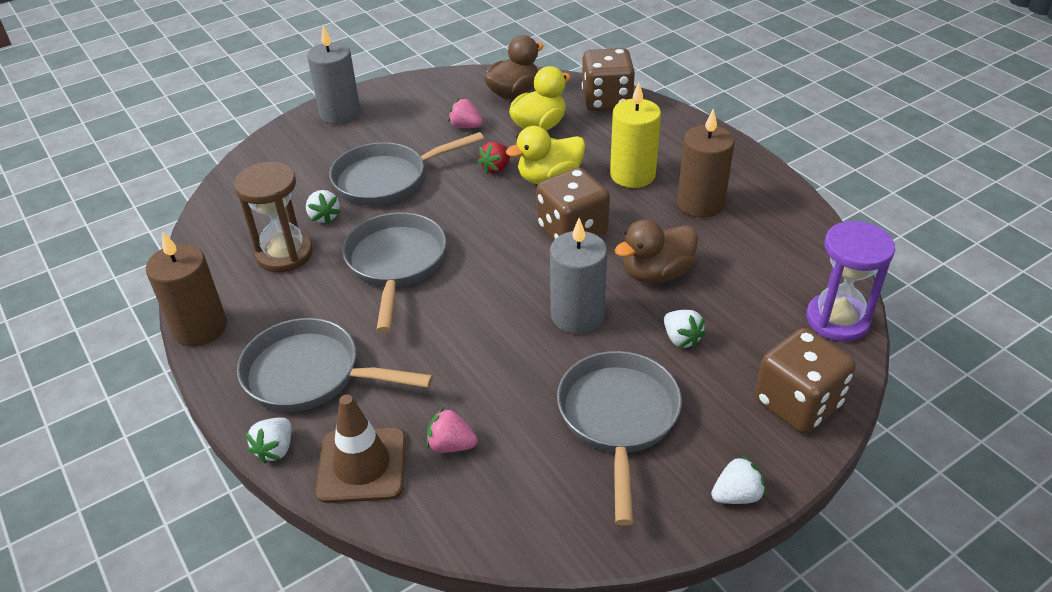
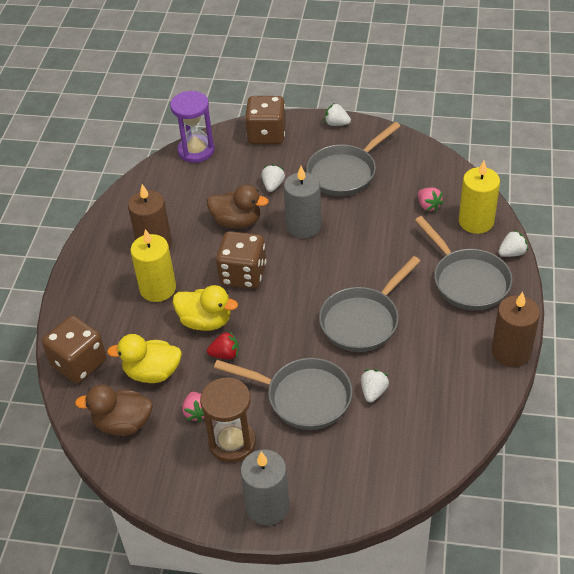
camera: 135 degrees left, 5 degrees up
brown hourglass [234,162,313,272] -> brown hourglass moved to [200,377,256,463]
brown traffic cone [316,394,406,503] -> yellow candle [459,161,500,234]

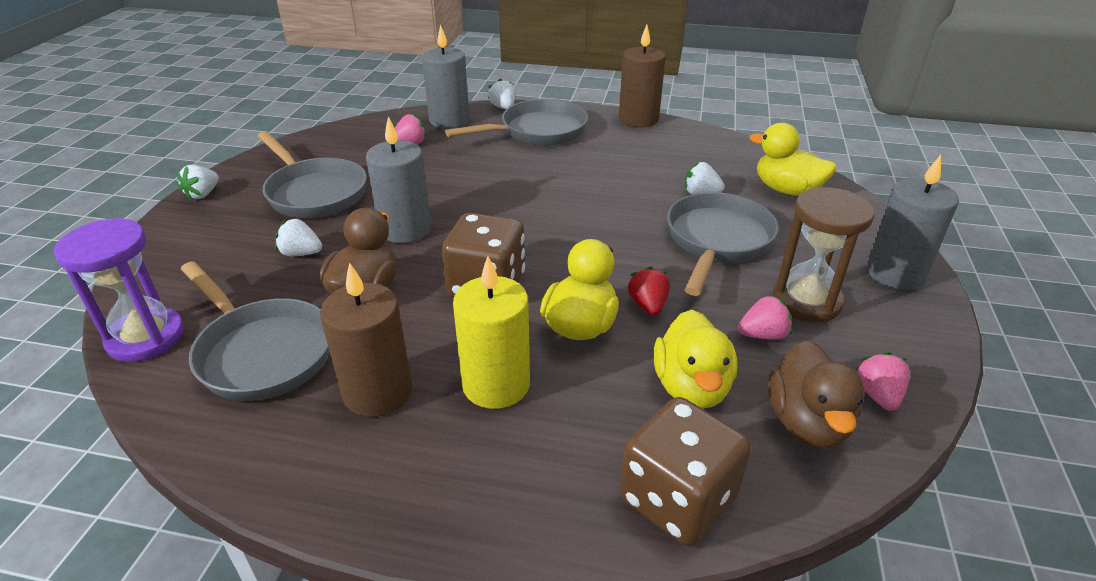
camera: 90 degrees left, 10 degrees down
brown dice [245,96,286,144] -> none
grey pan [319,256,420,352] -> grey pan moved to [181,261,330,401]
yellow candle [459,161,500,234] -> grey candle [422,24,470,129]
none -> yellow duck [749,123,837,196]
none -> pink strawberry [855,352,910,411]

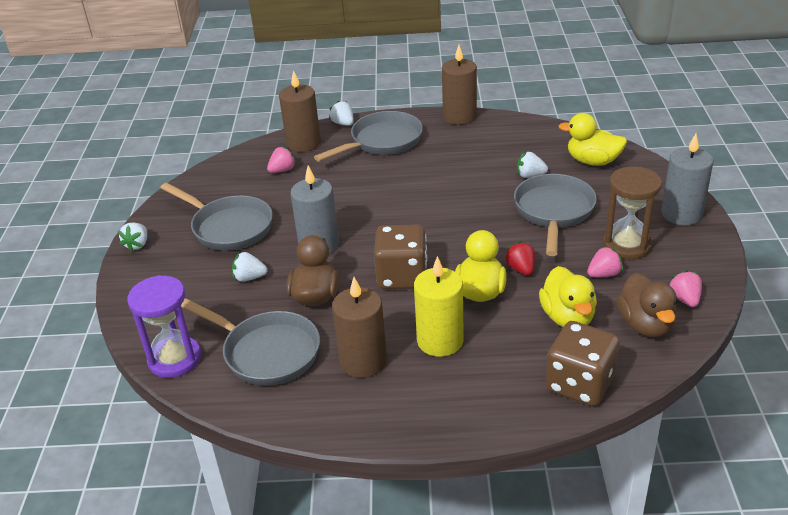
camera: 10 degrees left, 0 degrees up
grey candle [422,24,470,129] -> brown candle [279,70,321,152]

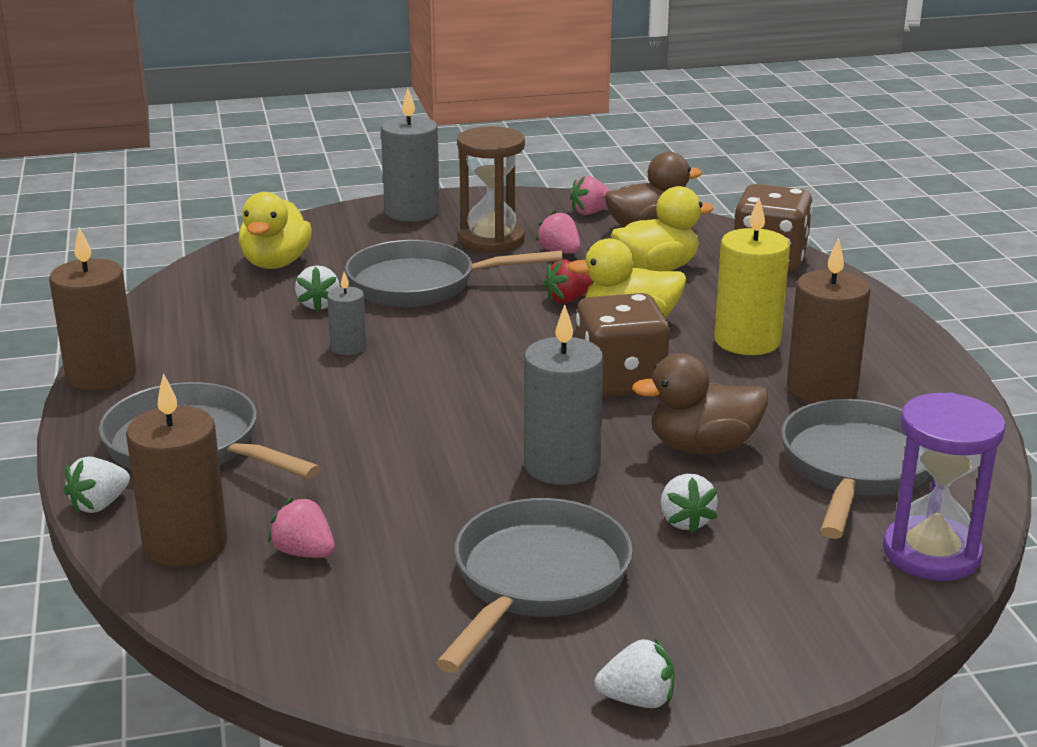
camera: 105 degrees left, 10 degrees down
none -> grey candle [327,272,367,355]

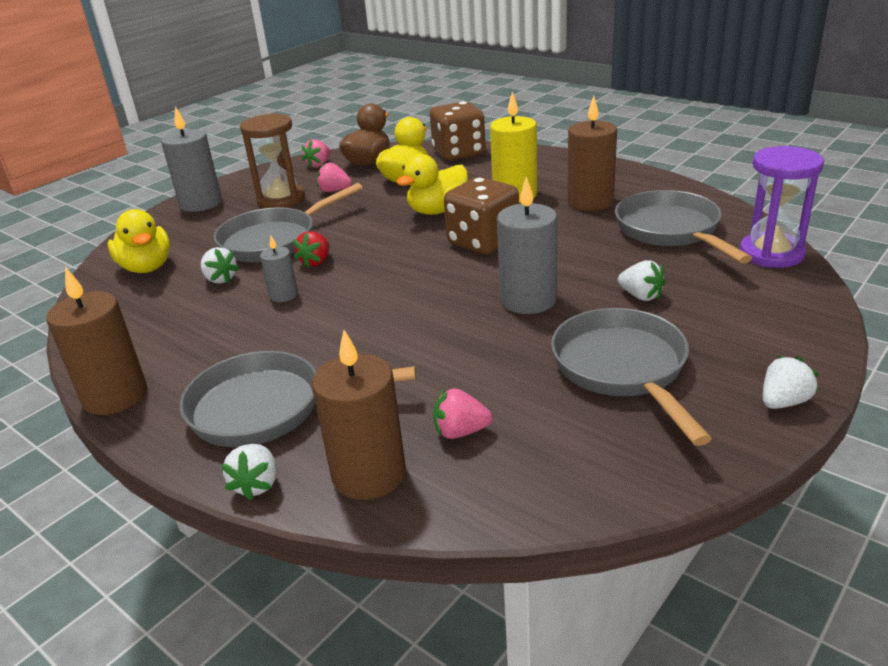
camera: 35 degrees left, 5 degrees up
red strawberry [543,259,594,304] -> red strawberry moved to [293,231,329,268]
brown duck [632,353,768,454] -> none

